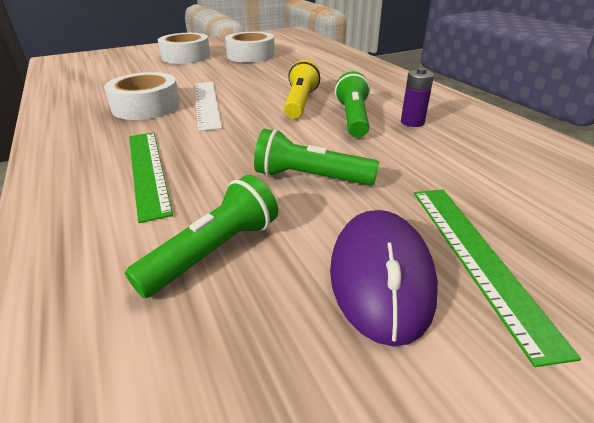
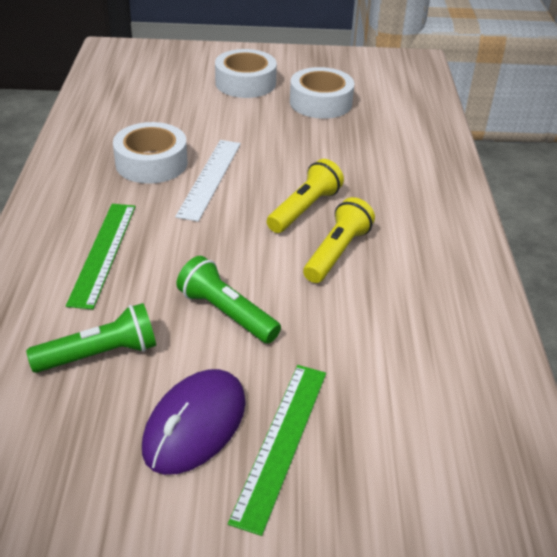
camera: 25 degrees right, 5 degrees up
green flashlight [335,71,370,138] -> yellow flashlight [303,197,375,283]
purple battery [401,68,434,127] -> none

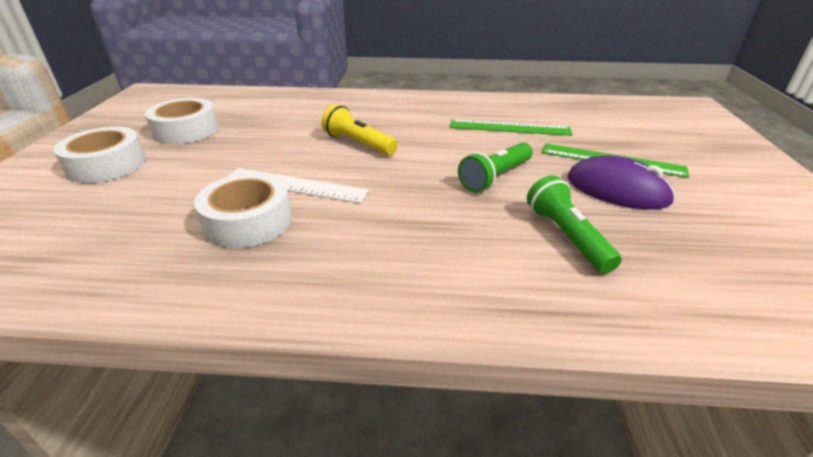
camera: 85 degrees left, 5 degrees down
green ruler [66,204,136,310] -> green ruler moved to [450,119,573,136]
yellow flashlight [303,197,375,283] -> none

